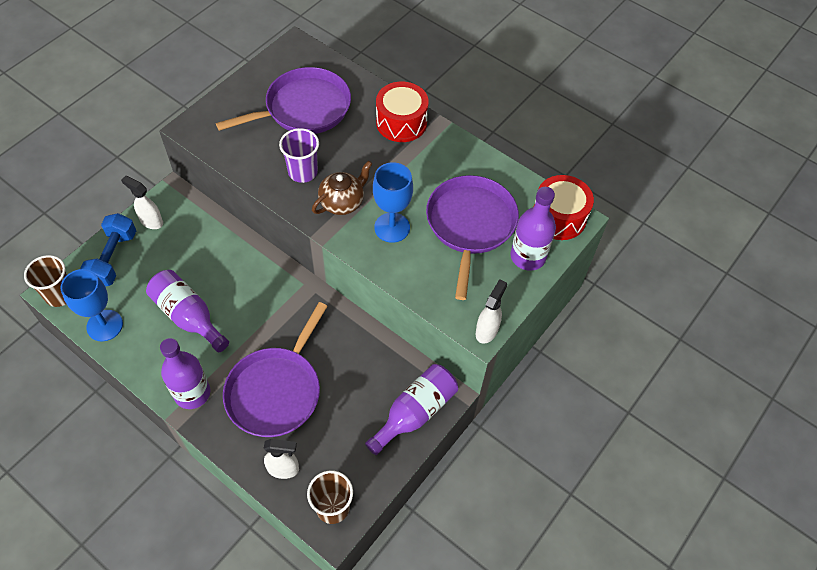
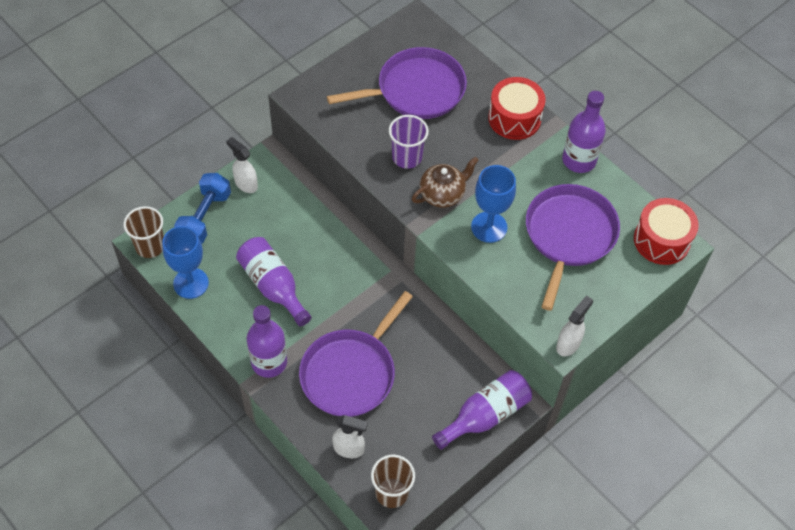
camera: 10 degrees right, 0 degrees up
purple bottle [511,187,556,271] -> purple bottle moved to [562,91,606,173]

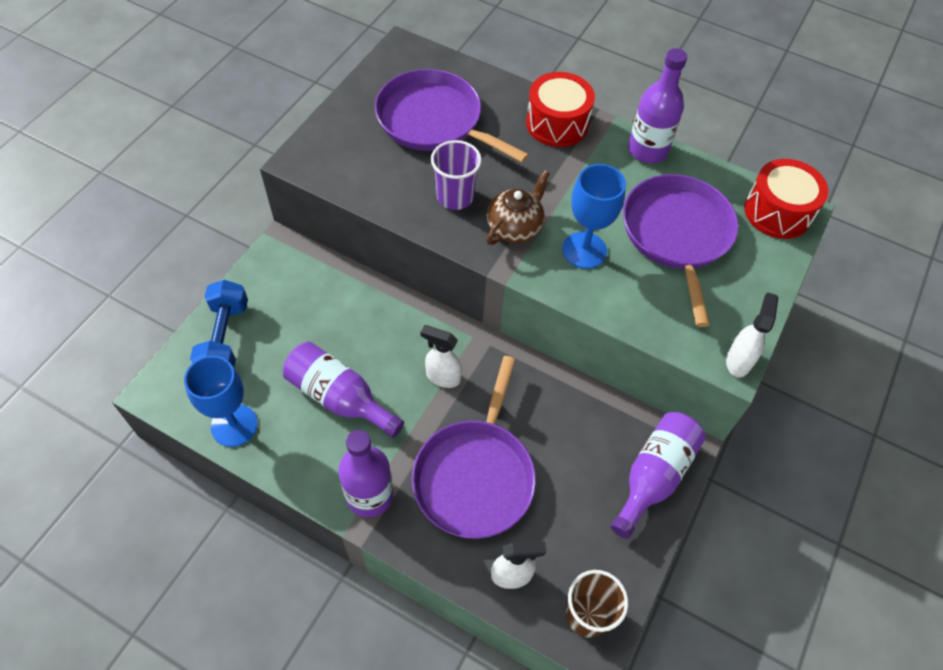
camera: 20 degrees left, 0 degrees up
brown cup [124,206,164,258] -> none
white spray bottle [226,137,258,193] -> white spray bottle moved to [420,325,462,388]
purple pan [327,47,467,119] -> purple pan turned 105 degrees counterclockwise [375,69,529,163]

